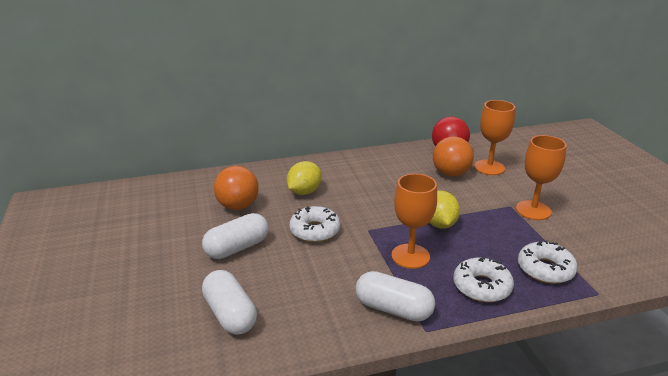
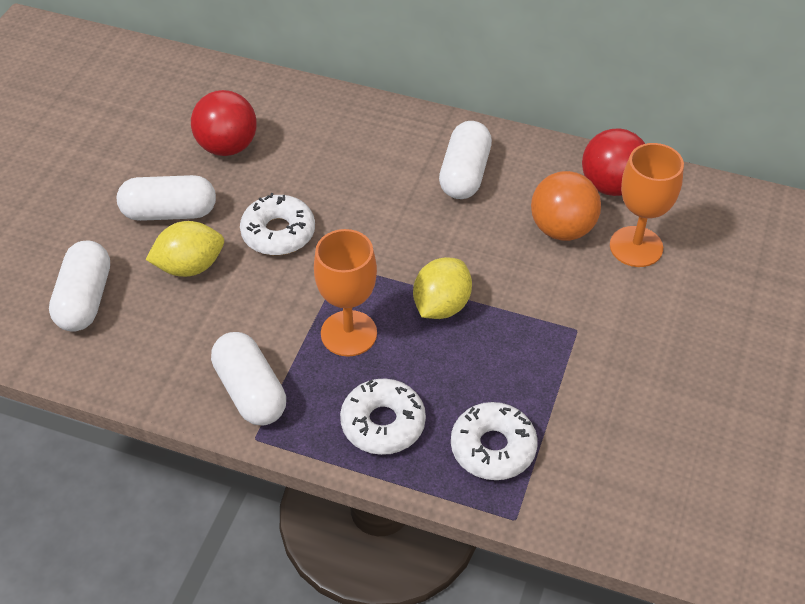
camera: 35 degrees right, 20 degrees up
orange ball [214,166,259,210] -> red ball [191,90,257,156]
yellow lemon [287,161,322,195] -> yellow lemon moved to [146,221,224,277]
orange goblet [516,135,567,220] -> none
none -> white capsule [439,121,492,199]

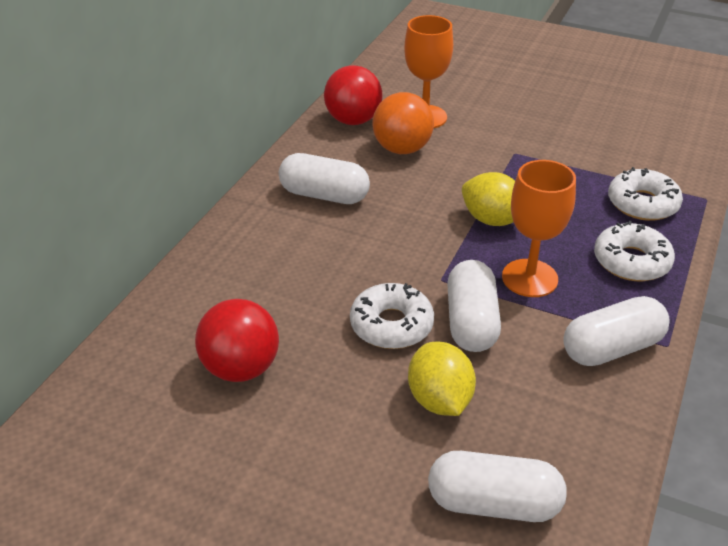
camera: 85 degrees left, 10 degrees down
white capsule [117,175,216,221] -> white capsule moved to [447,260,501,352]

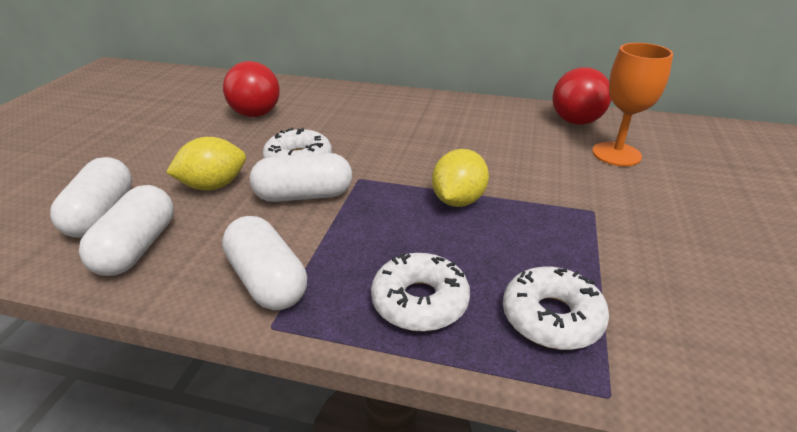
camera: 80 degrees right, 5 degrees down
white capsule [279,153,370,204] -> white capsule moved to [79,185,174,276]
orange ball [373,92,434,154] -> none
orange goblet [502,160,576,297] -> none

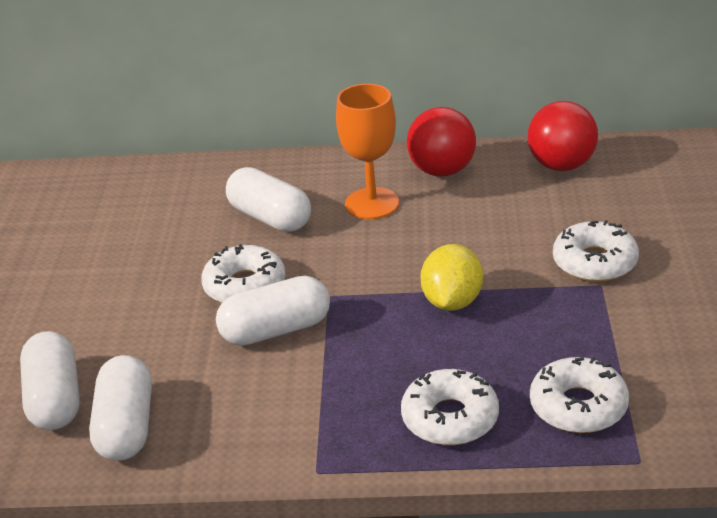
camera: 10 degrees left, 0 degrees up
yellow lemon [166,137,246,190] -> none
white capsule [222,216,307,310] -> white capsule moved to [226,167,311,232]
red ball [223,61,280,117] -> red ball moved to [407,107,476,177]
orange goblet [592,43,673,166] -> orange goblet moved to [336,84,399,219]
none -> white donut [553,220,639,282]

